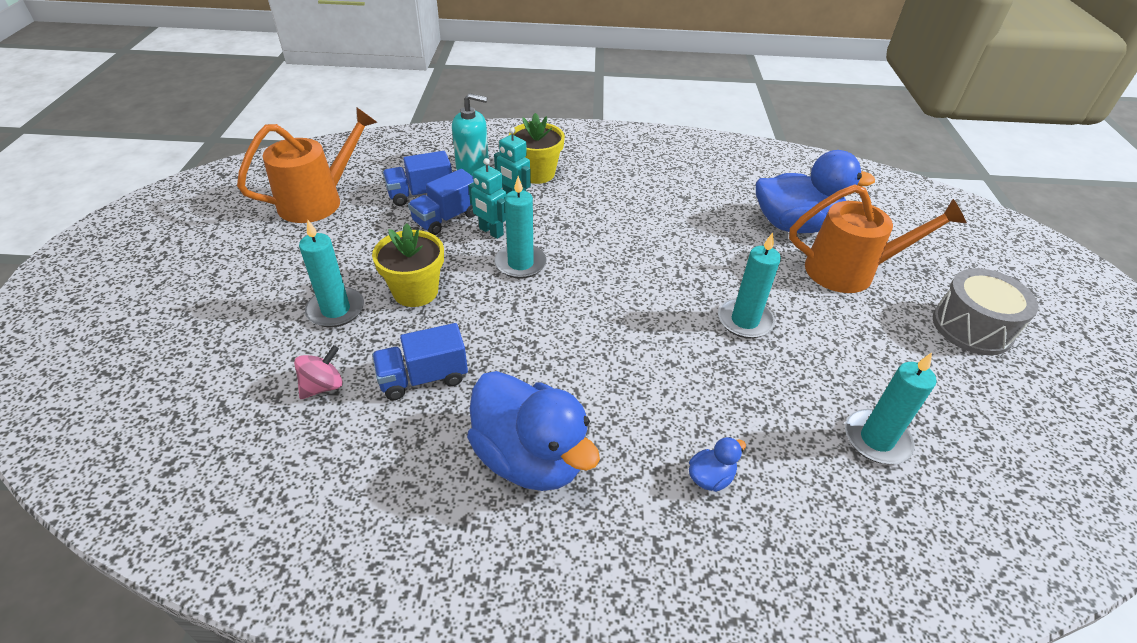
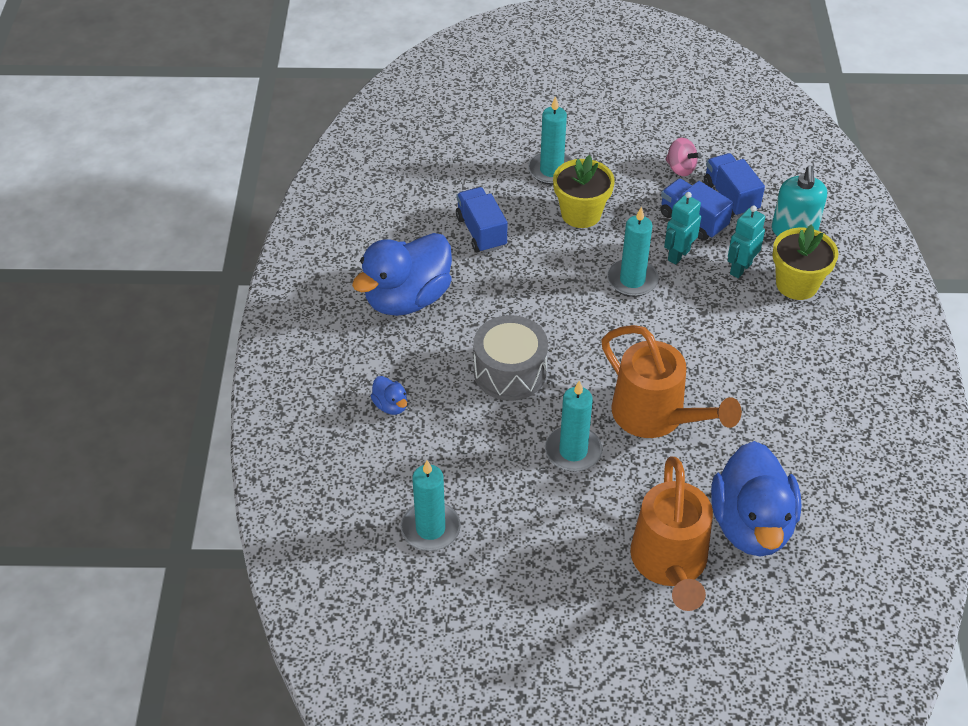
camera: 90 degrees right, 5 degrees up
orange watering can [237,107,378,223] -> orange watering can moved to [601,325,742,438]
pink spinning top [294,345,343,399] -> pink spinning top moved to [665,138,701,176]
grey drum [933,268,1038,355] -> grey drum moved to [473,315,548,401]

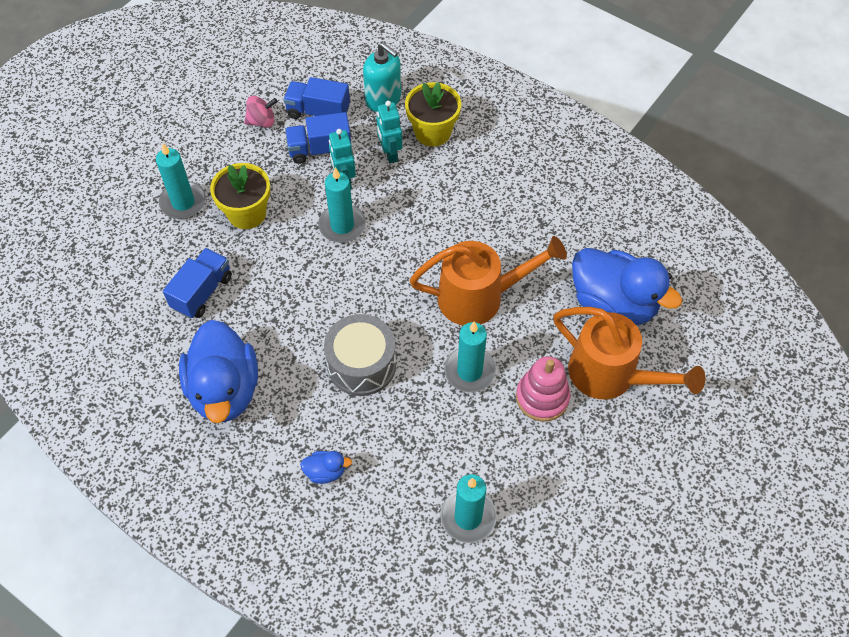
camera: 55 degrees left, 10 degrees up
blue truck [456,187,507,253] -> blue truck turned 105 degrees clockwise [163,248,232,319]
none -> pink stacking toy [516,356,570,422]

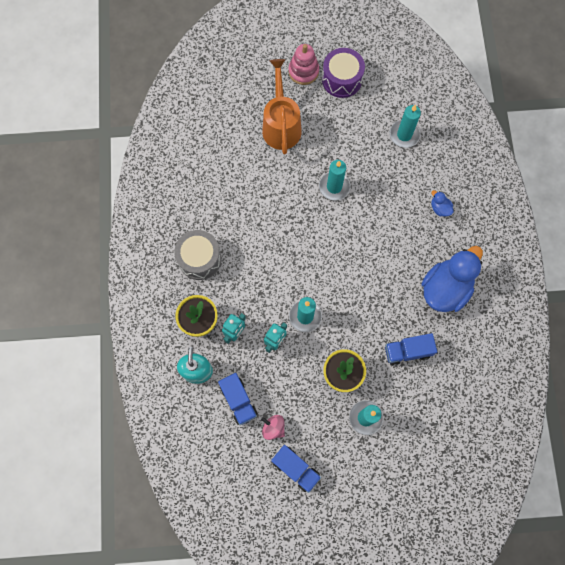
camera: 130 degrees left, 15 degrees up
blue truck [285,112,352,164] -> blue truck moved to [271,445,321,493]
grey drum [324,314,396,396] -> grey drum moved to [174,230,221,280]
orange watering can [410,236,567,326] -> none
pink stacking toy [516,356,570,422] -> pink stacking toy moved to [289,44,319,85]
blue duck [572,248,682,325] -> none
none -> purple drum [322,48,365,98]

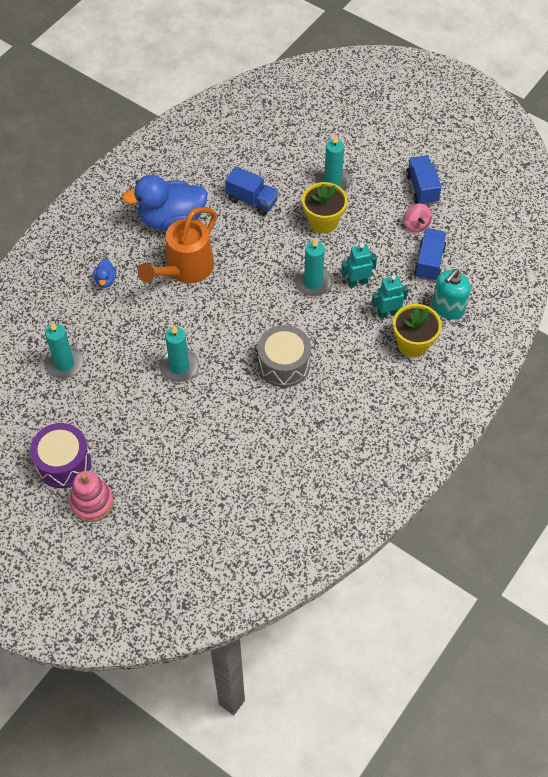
camera: 140 degrees left, 15 degrees down
grey drum [174,230,221,280] -> grey drum moved to [257,325,311,387]
orange watering can [262,59,302,155] -> orange watering can moved to [138,207,217,283]

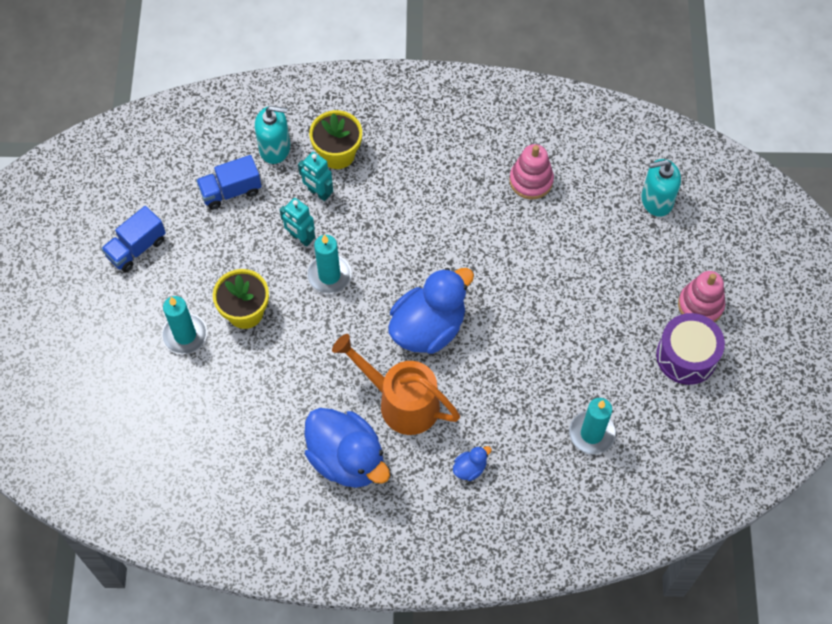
camera: 125 degrees left, 5 degrees up
orange watering can [138,207,217,283] -> orange watering can turned 150 degrees counterclockwise [332,334,460,435]
turquoise candle [160,325,199,382] -> none
blue truck [225,166,279,216] -> none
grey drum [257,325,311,387] -> none
pink spinning top [404,203,432,232] -> none
none -> blue duck [388,268,474,354]
none -> pink stacking toy [509,144,554,199]
none -> turquoise soap dispenser [641,159,681,217]

